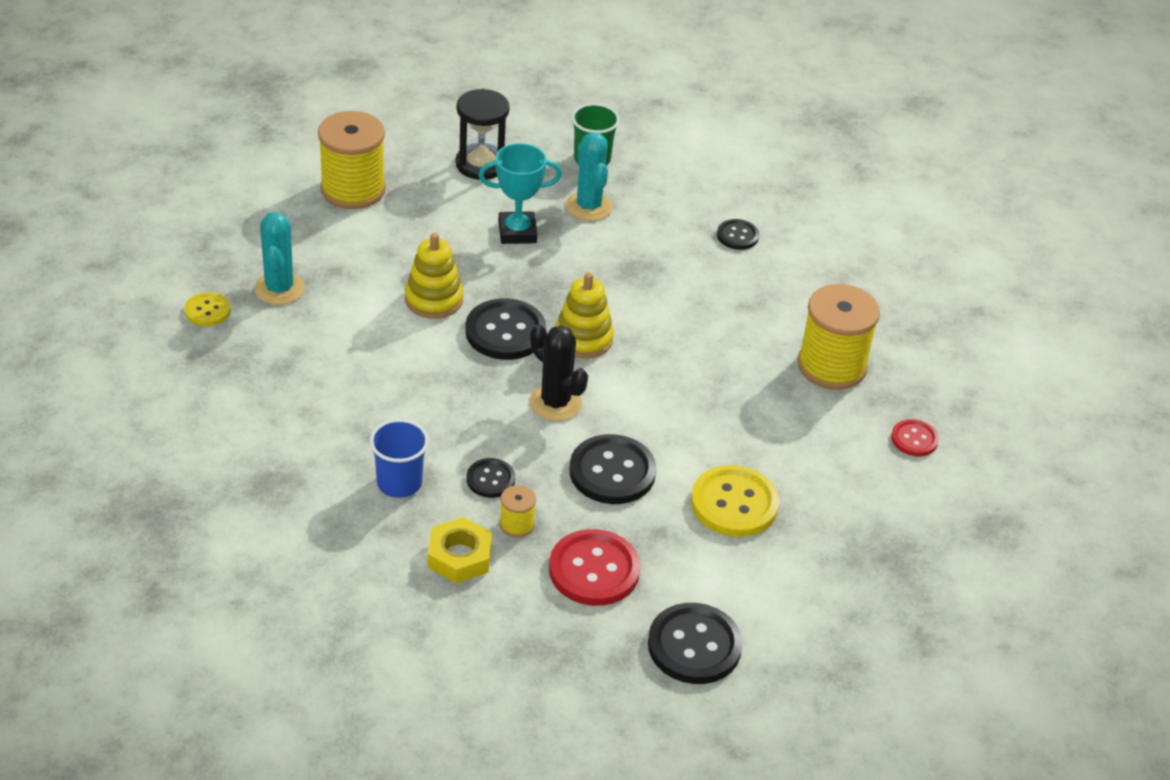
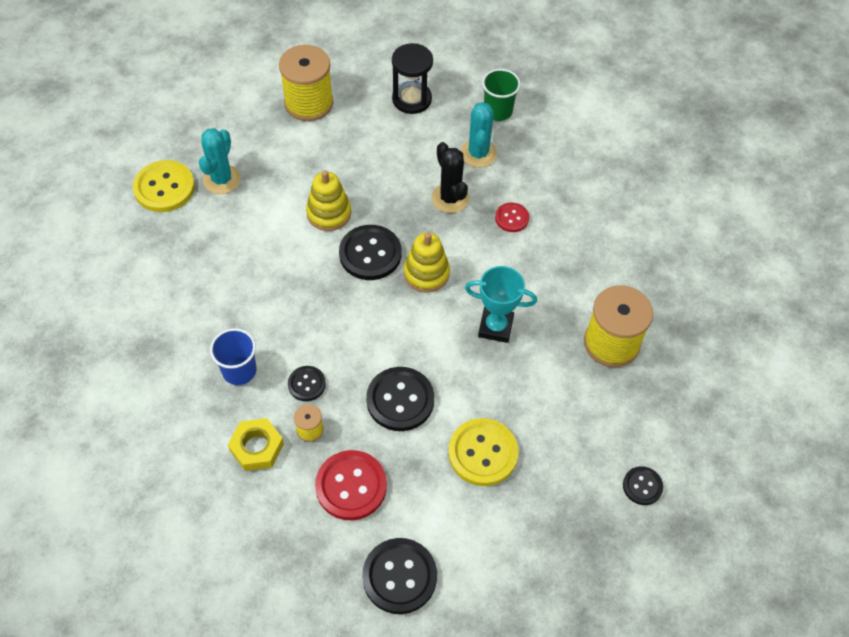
camera: 20 degrees right, 15 degrees up
yellow button [185,292,231,326] -> yellow button [133,160,195,212], size x1.79
turquoise trophy [478,143,562,244] -> turquoise trophy moved to [465,266,537,343]
black cactus [529,324,588,421] -> black cactus moved to [431,142,469,213]
black button [717,219,759,250] -> black button moved to [623,466,663,505]
red button [891,419,939,457] -> red button moved to [495,202,529,232]

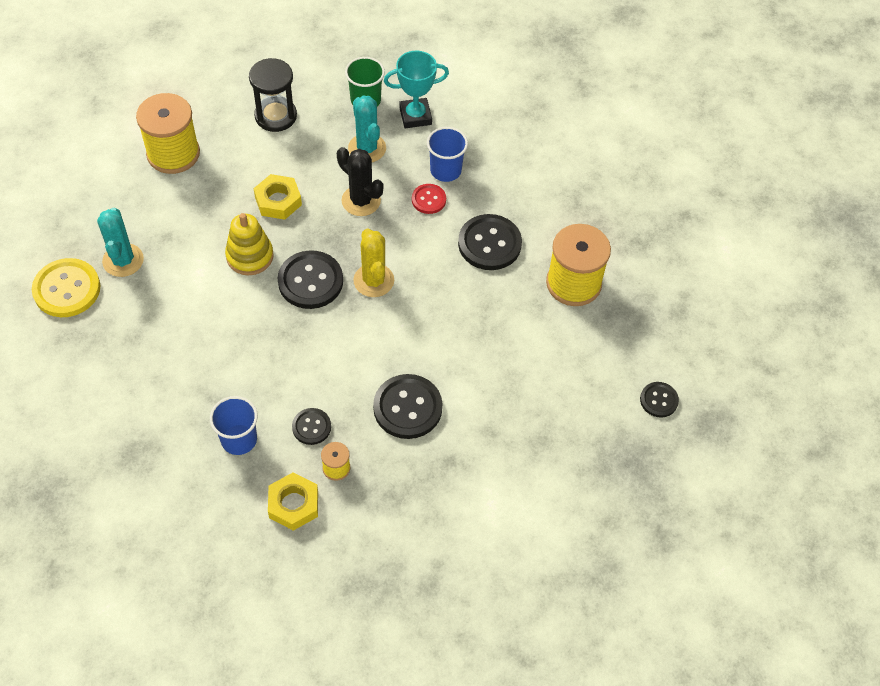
camera: 25 degrees left, 0 degrees up
red button [315,450,387,520] -> none
black button [362,538,437,614] -> black button moved to [458,214,522,270]
yellow stacking toy [404,232,450,293] -> yellow cactus [353,229,394,297]
yellow button [448,418,518,486] -> none
turquoise trophy [465,266,537,343] -> turquoise trophy moved to [384,51,449,128]
none -> yellow nut [254,174,302,220]
none -> blue cup [427,127,468,182]

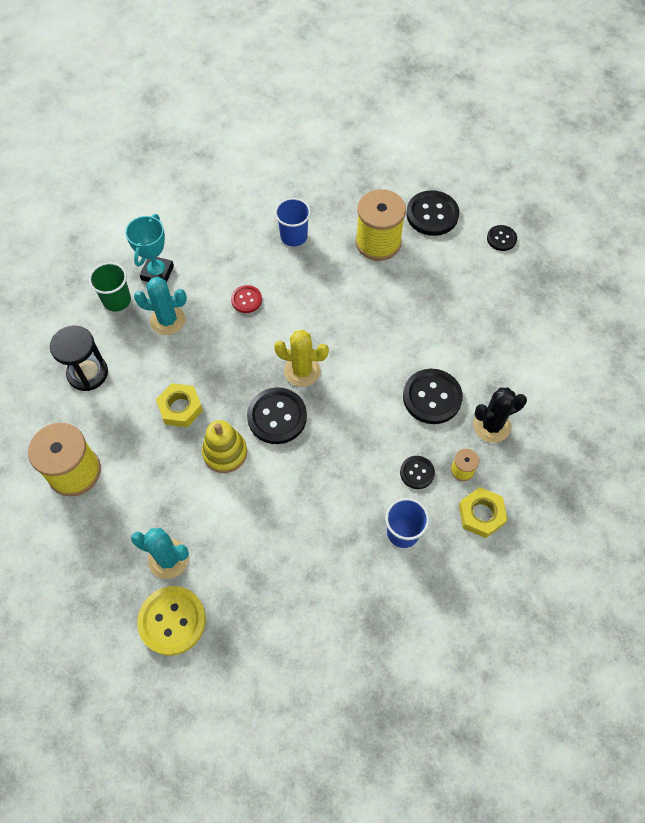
camera: 60 degrees left, 5 degrees up
black cactus [337,147,383,216] -> black cactus moved to [473,387,527,443]
blue cup [427,127,468,182] -> blue cup moved to [275,198,311,246]
black button [458,214,522,270] -> black button moved to [406,190,459,236]

